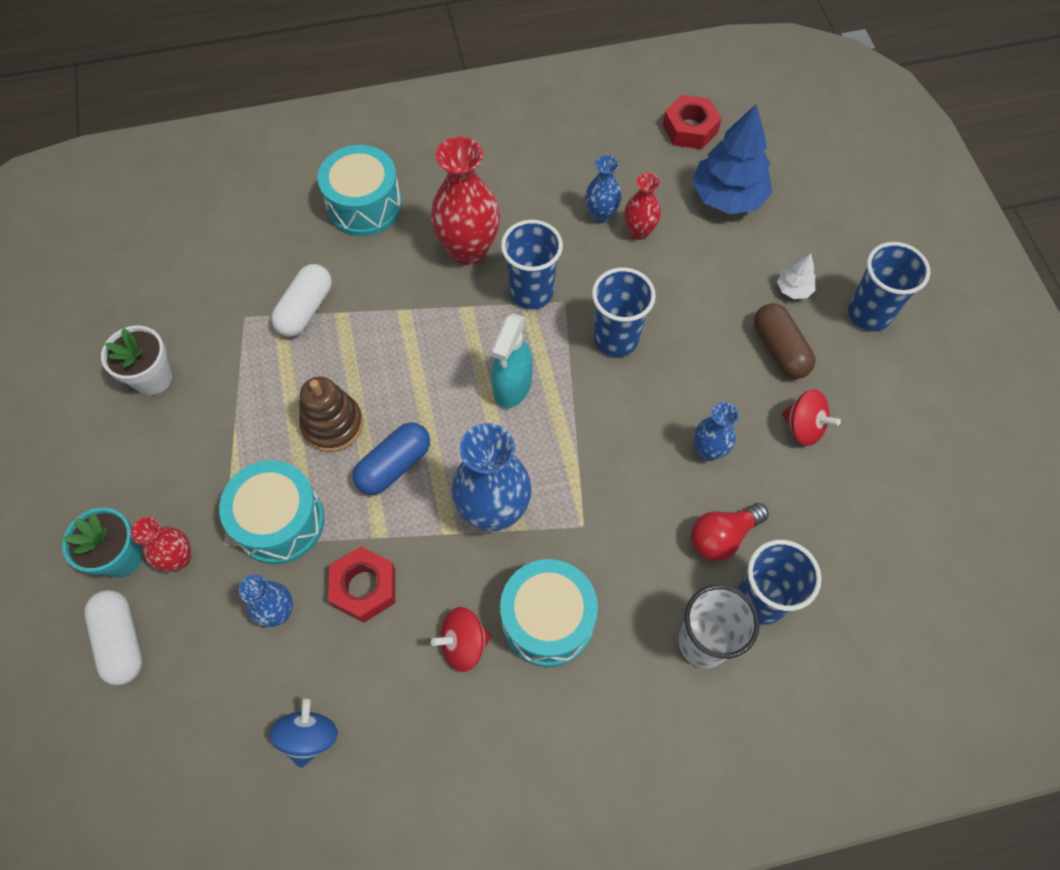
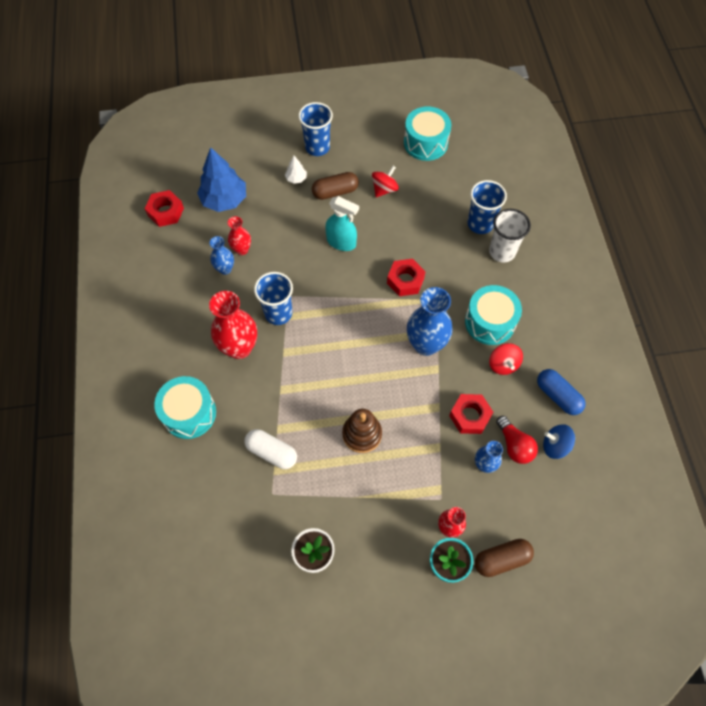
camera: 85 degrees left, 0 degrees up
white capsule [84,590,143,685] -> brown capsule [475,539,534,577]
turquoise drum [219,460,324,564] -> turquoise drum moved to [404,106,451,161]
blue capsule [353,422,430,495] -> blue capsule moved to [537,369,586,415]
turquoise spray bottle [491,313,533,408] -> turquoise spray bottle moved to [325,196,359,251]
blue cup [592,267,656,357] -> none
red light bulb [691,503,769,561] -> red light bulb moved to [496,416,538,464]
blue vase [694,402,739,461] -> none
none -> red nut [387,259,426,296]

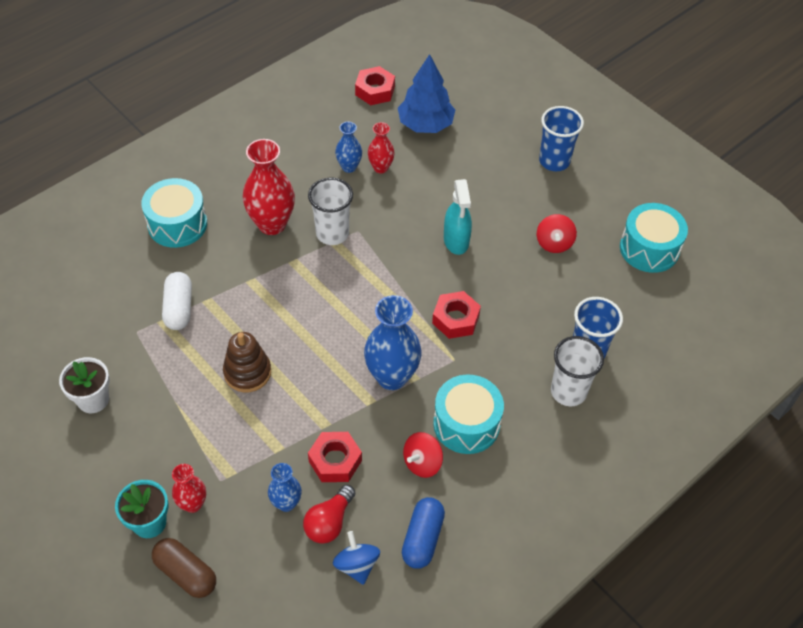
camera: 55 degrees right, 10 degrees down
blue cup [254,272,293,325] -> white cup [308,178,353,245]
white tree [285,156,307,184] -> none
brown capsule [312,172,359,200] -> none
red spinning top [372,166,399,197] -> red spinning top turned 90 degrees clockwise [537,214,577,253]

